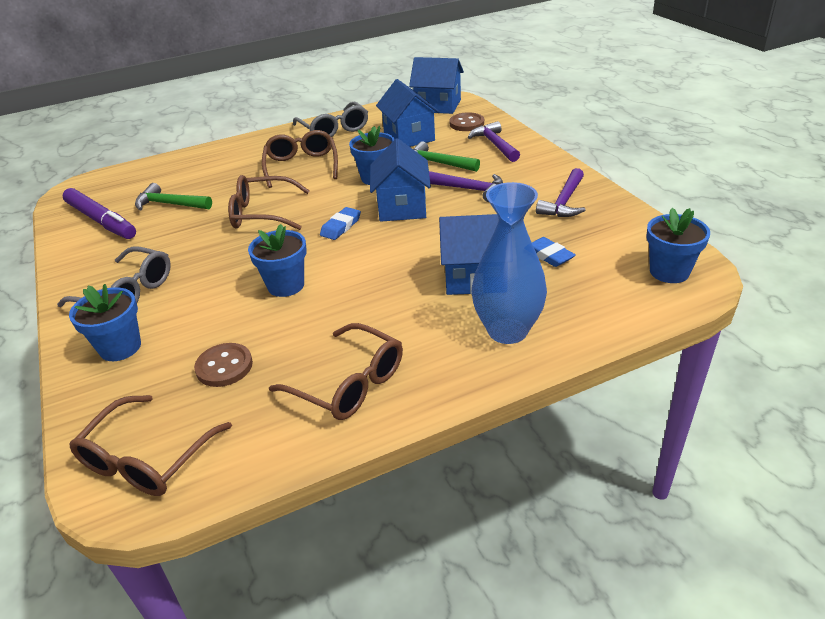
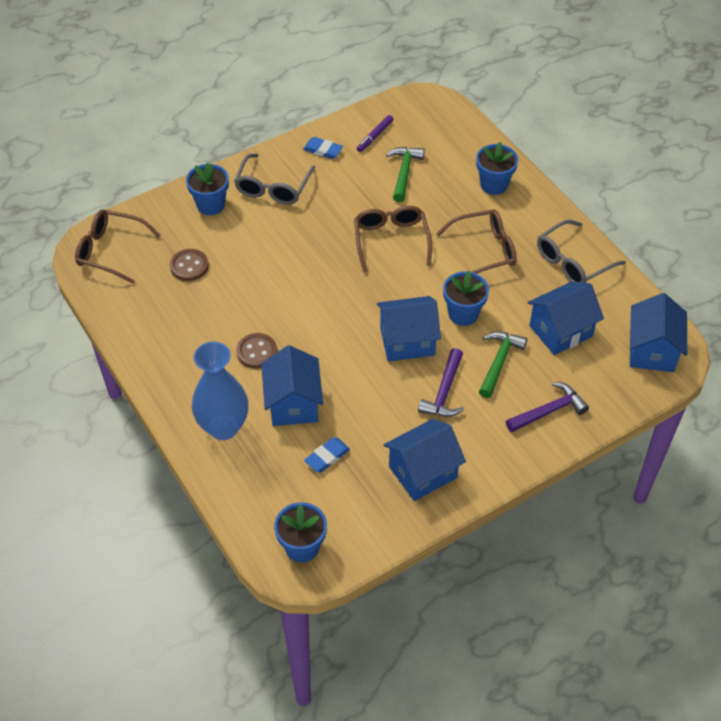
camera: 80 degrees right, 15 degrees up
purple marker [63,188,136,239] -> purple marker [357,115,394,152], size x0.54
blue flower pot [248,224,307,297] -> blue flower pot moved to [476,142,518,195]
brown glasses [269,323,403,420] -> none
blue eraser [320,207,361,240] -> blue eraser moved to [303,137,343,159]
brown button [449,112,484,131] -> brown button moved to [236,333,277,369]
purple hammer [536,168,585,217] -> blue house [384,419,466,501]

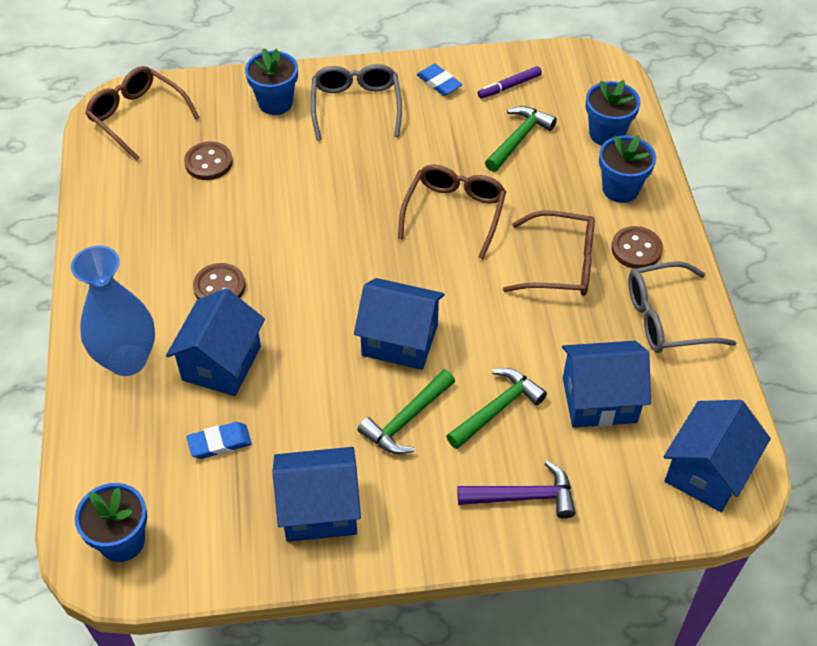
camera: 25 degrees right, 0 degrees up
grey glasses [234,153,315,205] -> grey glasses turned 135 degrees clockwise [311,64,402,141]
purple hammer [418,348,464,417] -> green hammer [357,369,455,454]
blue flower pot [443,271,489,326] -> blue flower pot moved to [586,80,641,146]
none -> brown button [611,226,663,269]

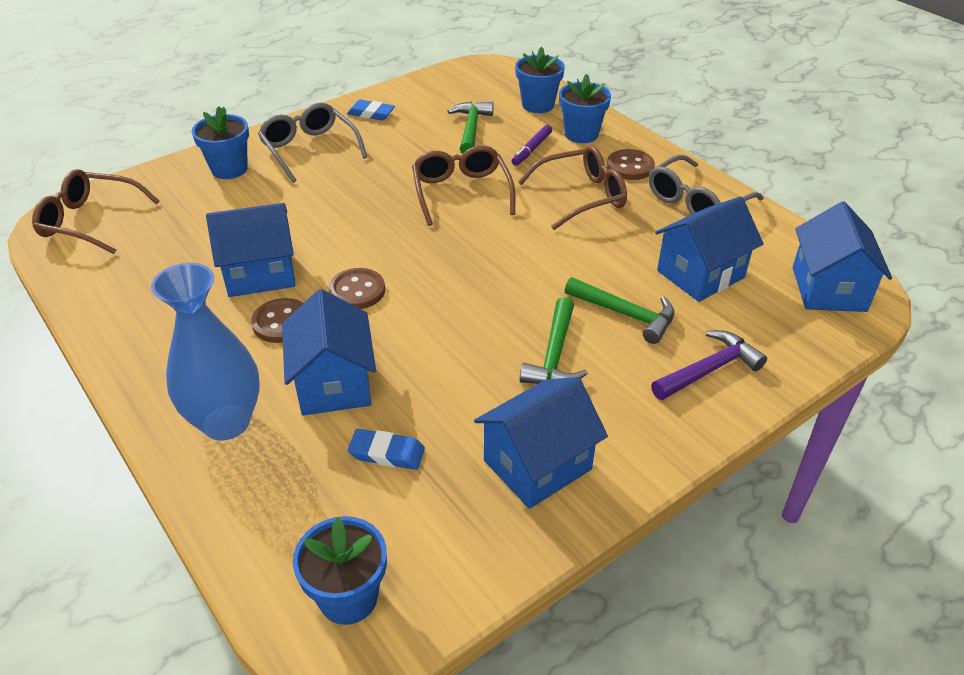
camera: 30 degrees left, 10 degrees down
brown button [184,141,233,180] -> brown button moved to [329,268,385,309]
blue eraser [186,422,252,459] -> blue eraser turned 60 degrees clockwise [348,429,425,470]
blue house [354,278,445,370] -> blue house moved to [206,203,295,297]
green hammer [446,368,547,449] -> green hammer turned 105 degrees clockwise [565,277,674,344]
purple marker [478,66,542,99] -> purple marker moved to [512,125,552,166]

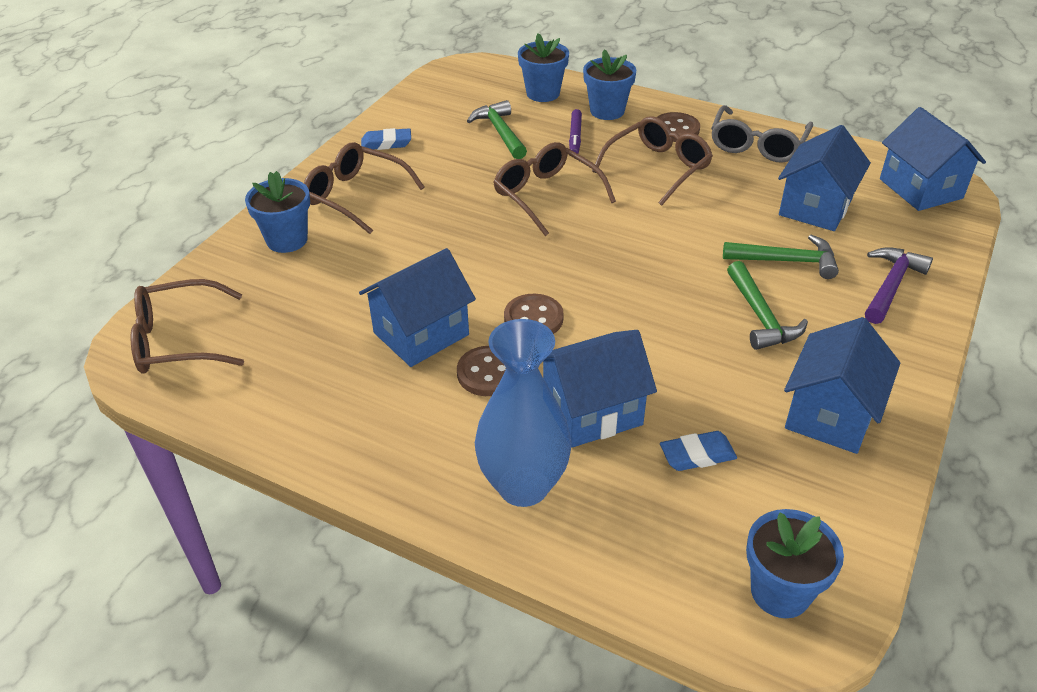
camera: 25 degrees left, 0 degrees up
grey glasses [258,103,367,183] -> brown glasses [304,142,425,234]
blue house [282,289,376,415] -> blue house turned 75 degrees counterclockwise [543,330,657,448]

